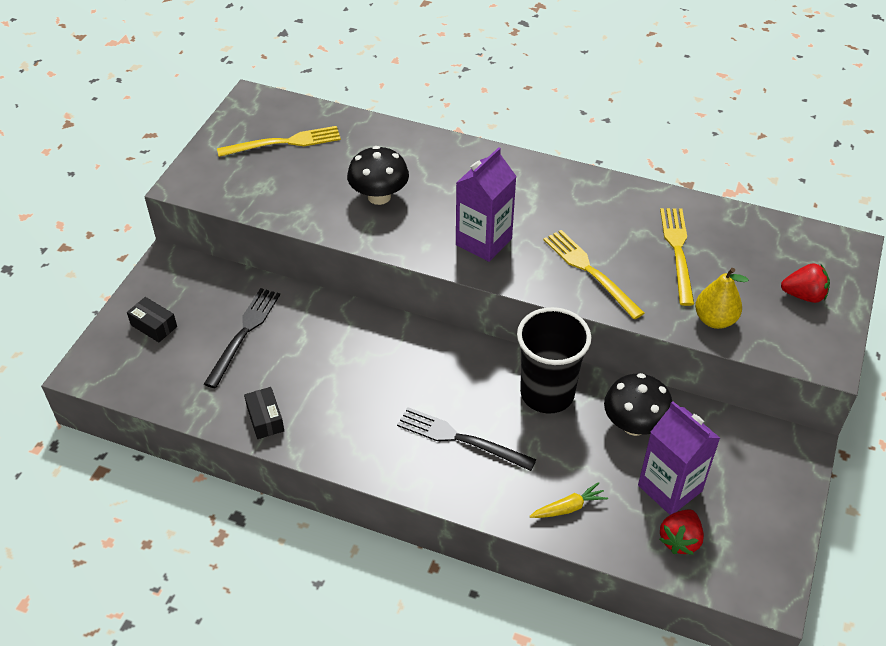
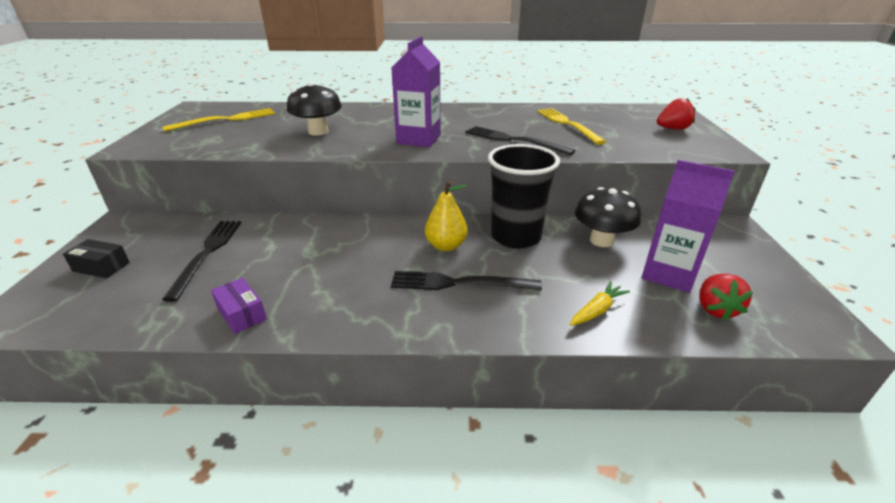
camera: 20 degrees left, 15 degrees down
black box [244,387,284,439] -> purple box [211,278,267,334]
yellow fork [543,230,644,319] -> black fork [466,126,575,155]
yellow pear [695,268,749,329] -> yellow pear moved to [425,181,468,251]

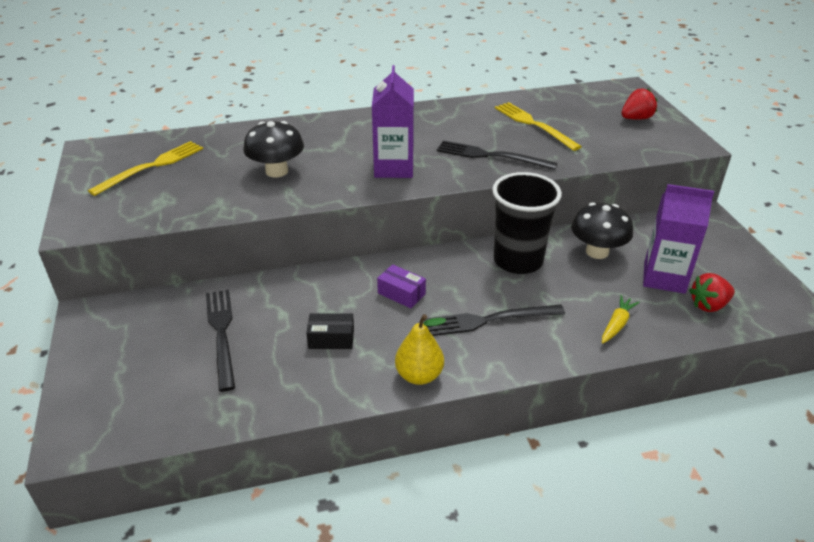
camera: 15 degrees left, 5 degrees up
black box [63,239,130,278] -> black box moved to [306,313,354,349]
purple box [211,278,267,334] -> purple box moved to [377,264,426,308]
yellow pear [425,181,468,251] -> yellow pear moved to [395,314,446,385]
red strawberry [699,274,753,320] -> red strawberry turned 75 degrees clockwise [689,273,735,312]

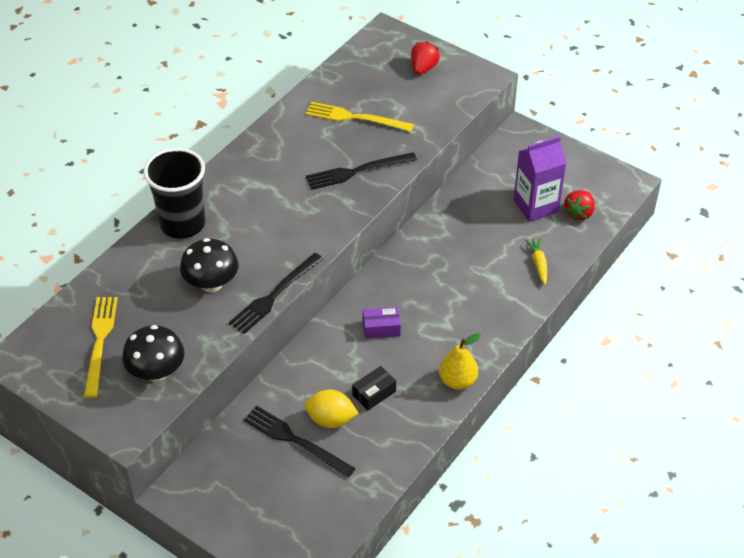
camera: 40 degrees left, 10 degrees up
purple carton [372,65,414,178] -> none
black fork [425,304,565,336] -> black fork moved to [229,253,323,334]
black cup [492,172,562,274] -> black cup moved to [143,148,205,239]
black mushroom [571,202,633,259] -> black mushroom moved to [122,325,185,382]
none -> yellow lemon [304,390,359,428]

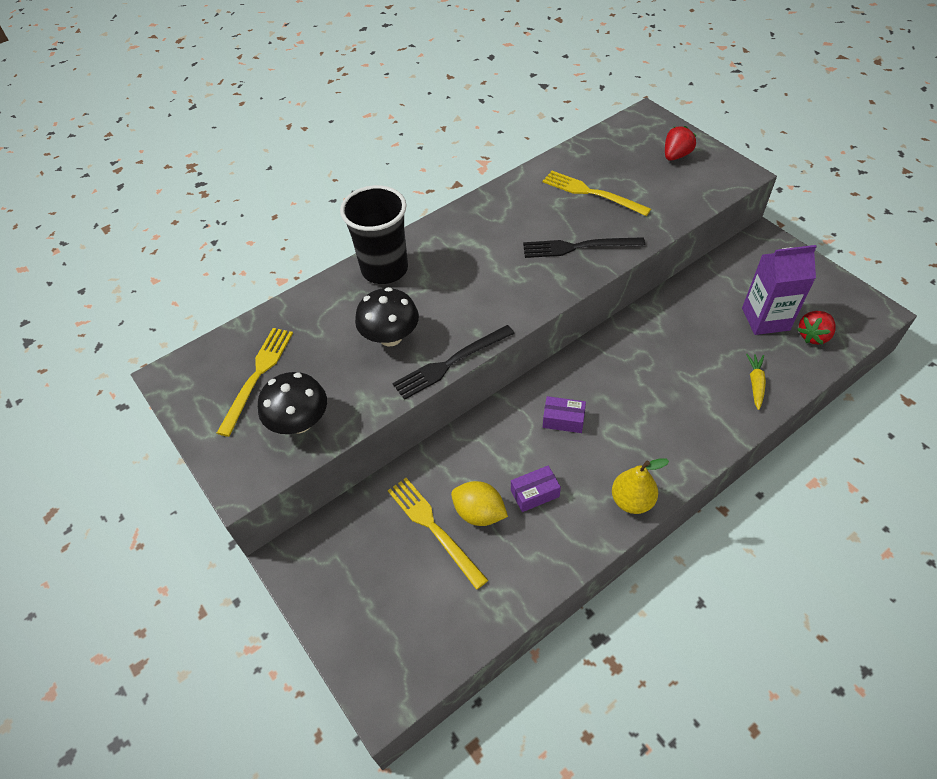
camera: 20 degrees right, 5 degrees up
black fork [244,406,356,478] -> yellow fork [388,478,488,590]
black box [352,366,396,411] -> purple box [511,465,561,512]

